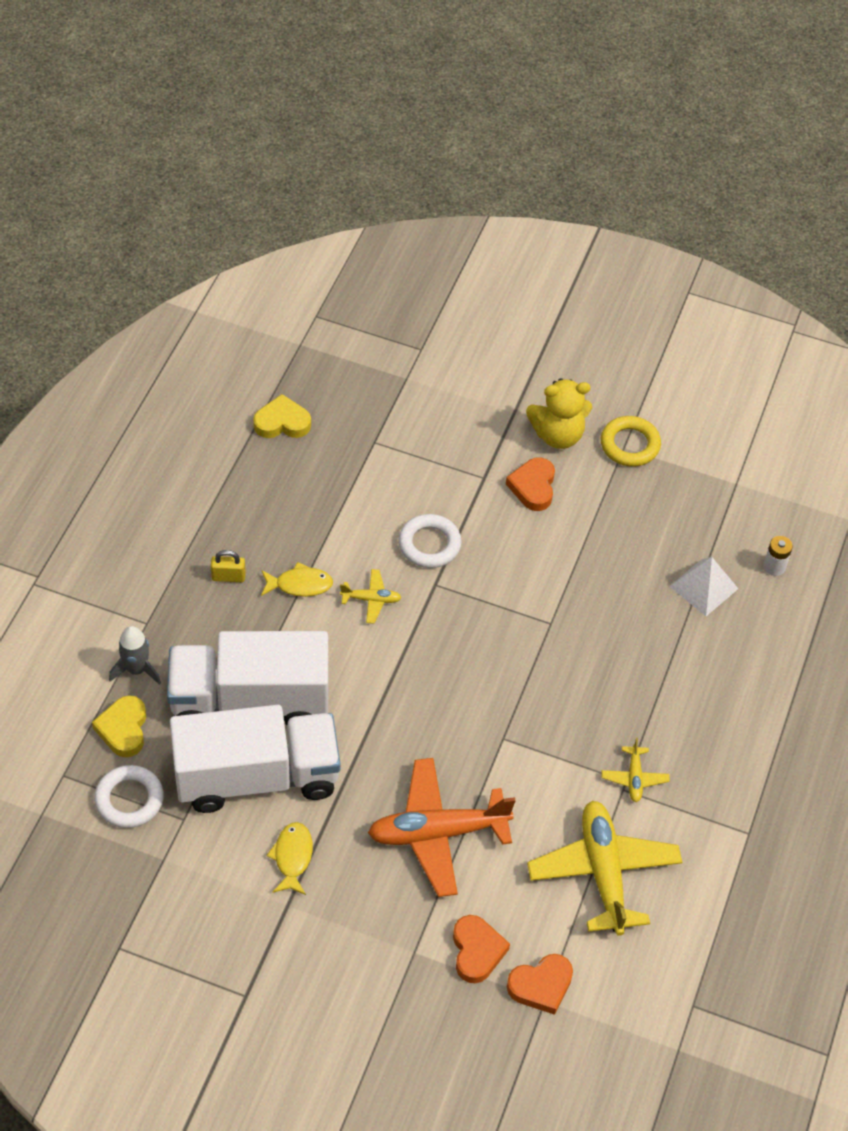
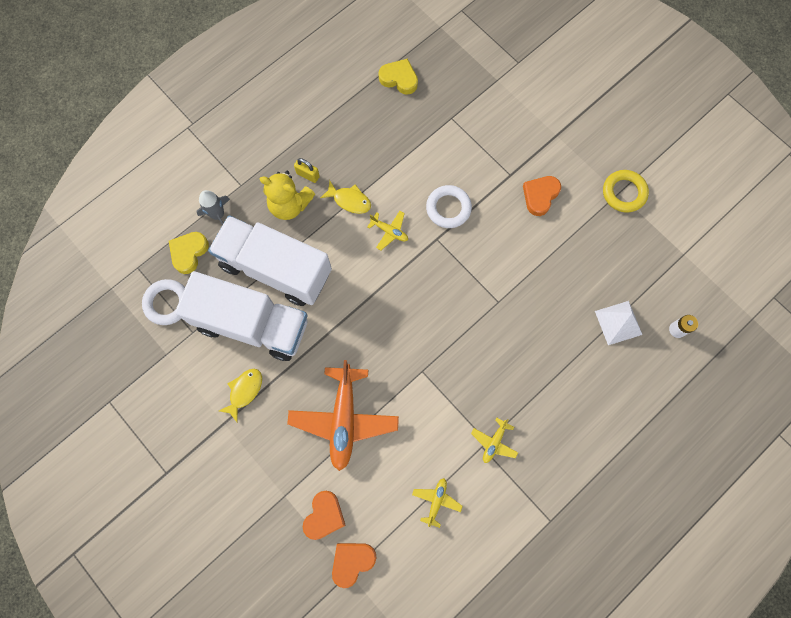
camera: 30 degrees right, 20 degrees up
orange plane [368,758,516,897] -> orange plane turned 105 degrees counterclockwise [287,360,399,471]
orange heart [507,954,573,1015] -> orange heart turned 135 degrees clockwise [332,543,377,588]
yellow teddy bear [526,378,592,449] -> yellow teddy bear moved to [259,171,315,220]
yellow plane [527,801,682,936] -> yellow plane [412,478,463,528], size x0.45

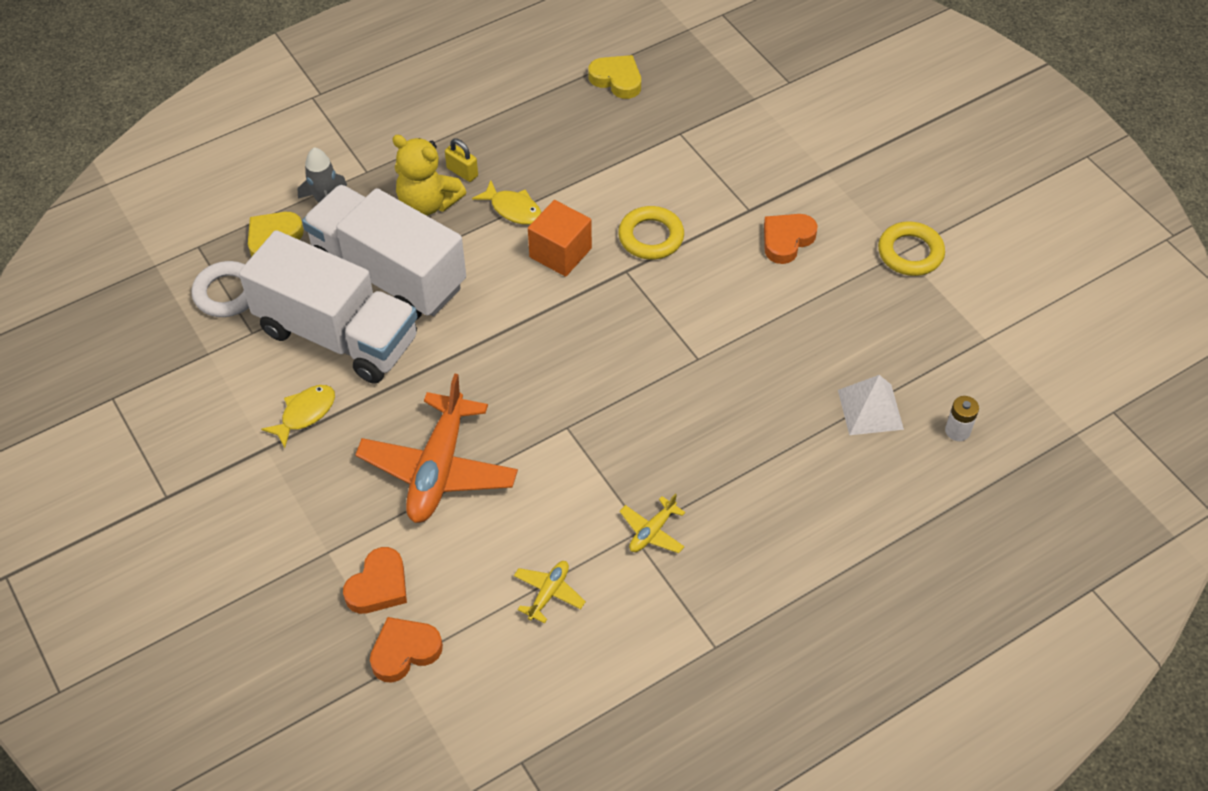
camera: 10 degrees right, 20 degrees down
yellow plane [367,211,408,250] -> orange cube [528,200,592,277]
white ring [426,185,472,228] -> yellow ring [618,206,684,260]

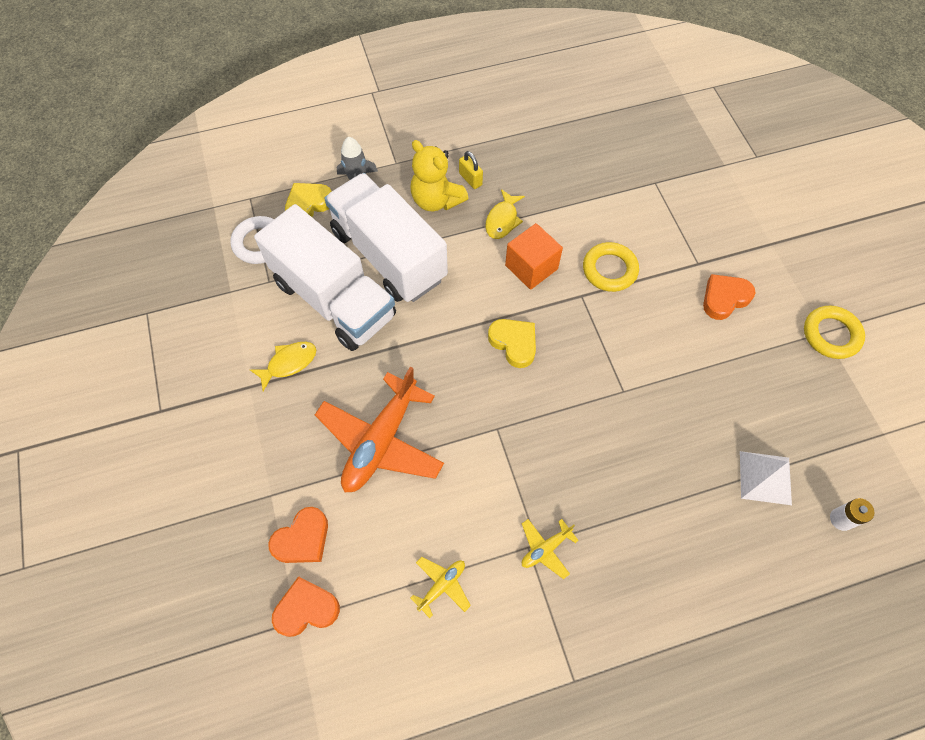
camera: 15 degrees right, 10 degrees up
yellow fish [472,180,541,225] -> yellow fish turned 60 degrees clockwise [485,189,525,239]
yellow heart [588,55,641,99] -> yellow heart moved to [488,319,536,368]

